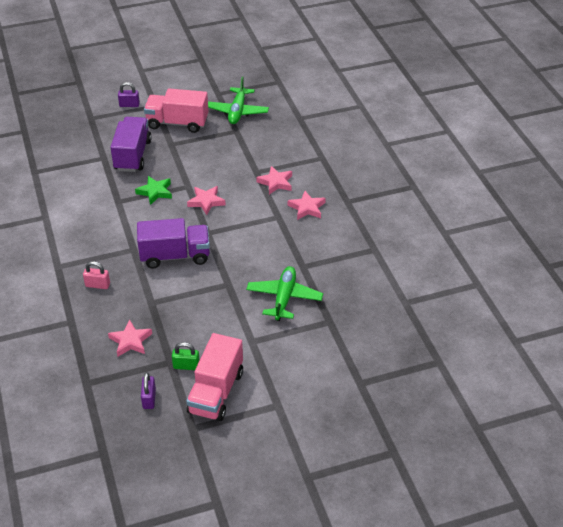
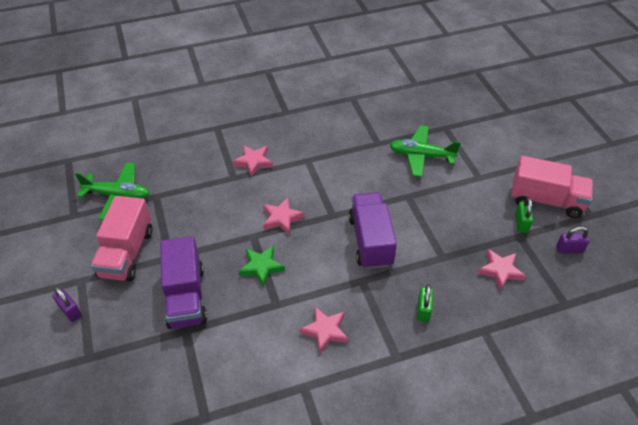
camera: 90 degrees left, 5 degrees up
pink padlock [83,261,110,289] -> green padlock [417,284,433,322]
purple truck [110,117,152,172] -> purple truck turned 105 degrees counterclockwise [160,236,207,329]
purple padlock [118,82,140,107] -> purple padlock turned 45 degrees counterclockwise [52,287,82,322]
pink star [288,191,326,220] -> pink star moved to [299,306,348,353]

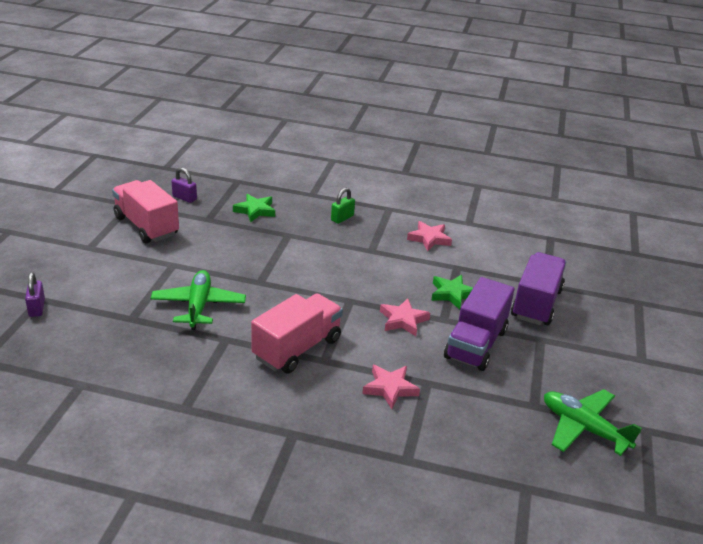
camera: 150 degrees left, 15 degrees down
purple padlock [52,287,82,322] -> purple padlock moved to [25,272,45,317]
pink truck [91,196,153,282] -> pink truck moved to [251,294,343,373]
purple truck [348,192,397,269] -> purple truck moved to [444,277,514,371]
green plane [390,125,461,177] -> green plane turned 135 degrees counterclockwise [150,270,246,330]
pink star [477,249,526,291] -> green star [233,194,275,223]
green padlock [515,197,533,233] -> none

